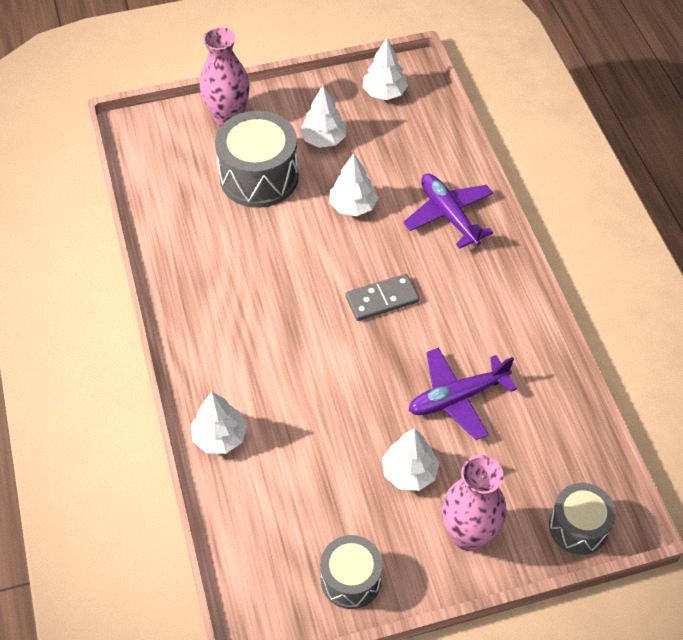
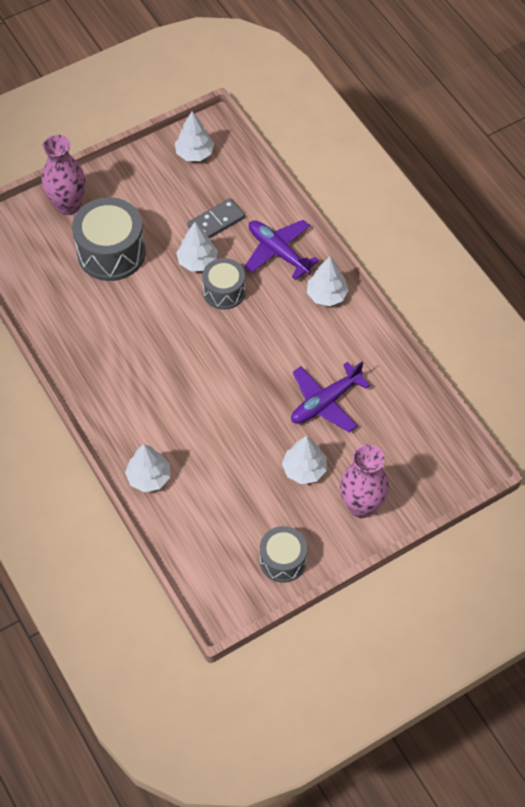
camera: 15 degrees left, 5 degrees up
white tree [300,85,346,148] -> white tree moved to [307,256,349,306]
grey domino [345,274,419,321] -> grey domino moved to [187,198,245,238]
grey drum [549,483,616,555] -> grey drum moved to [202,258,245,310]

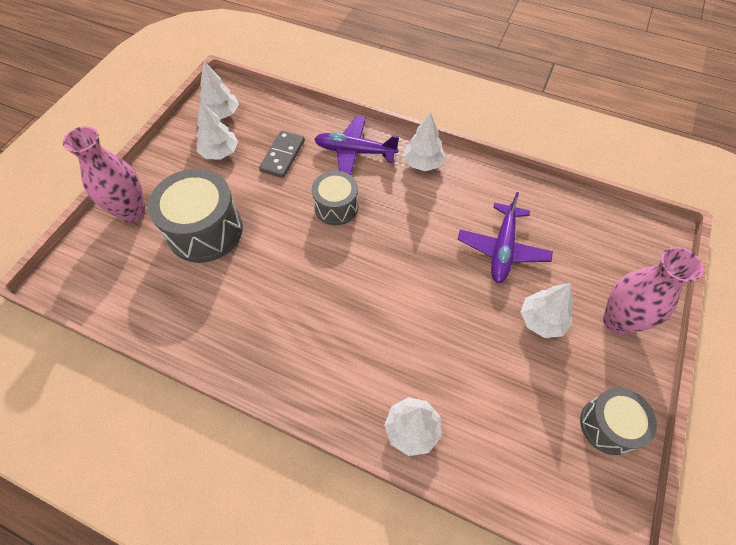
camera: 35 degrees left, 0 degrees up
white tree [176,222,218,271] -> white tree moved to [196,102,238,159]

